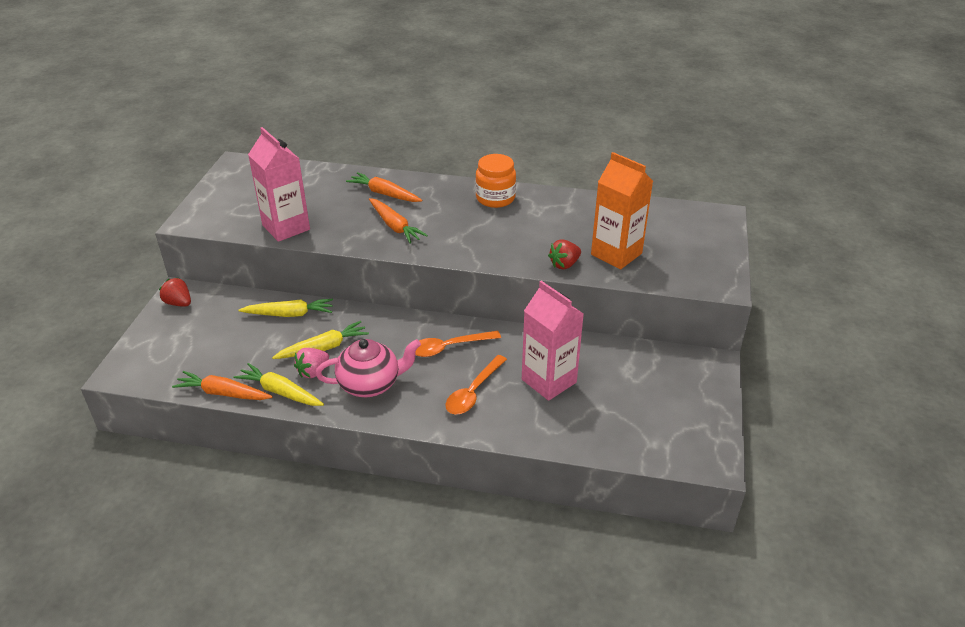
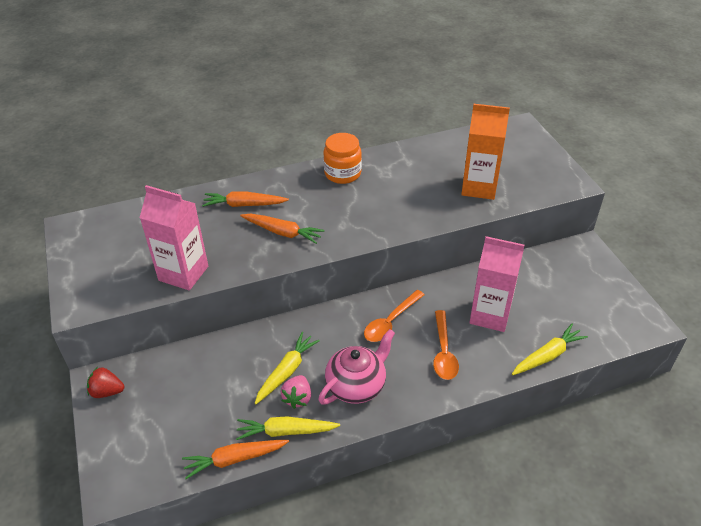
camera: 30 degrees left, 5 degrees up
yellow carrot [239,299,333,317] -> yellow carrot moved to [512,324,588,375]
red strawberry [548,240,581,269] -> none

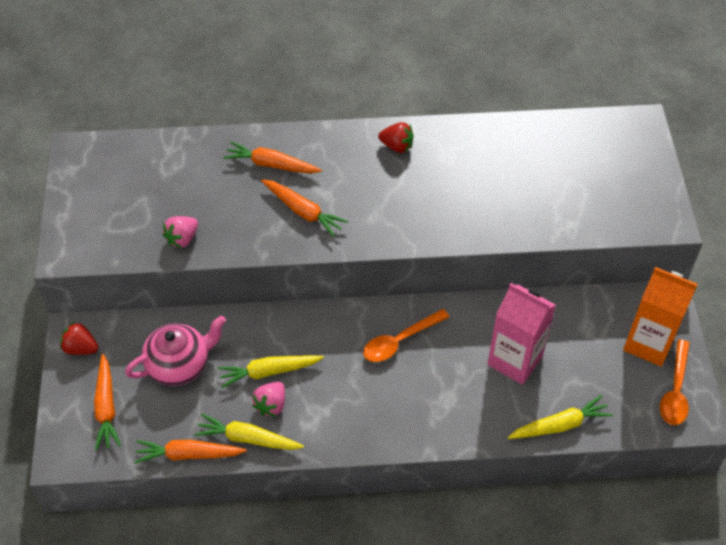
camera: 15 degrees right, 10 degrees up
pink carton [140,185,208,291] -> pink strawberry [163,216,198,248]
yellow carrot [254,332,320,404] -> yellow carrot turned 150 degrees counterclockwise [218,355,324,388]
pink teapot [318,329,395,404] -> pink teapot moved to [125,316,226,386]
orange jar [323,133,362,184] -> red strawberry [378,122,414,153]
orange spoon [433,310,459,380] -> orange spoon moved to [660,339,690,425]
orange carton [461,104,510,200] -> orange carton moved to [623,267,698,367]
none -> orange carrot [94,354,121,450]

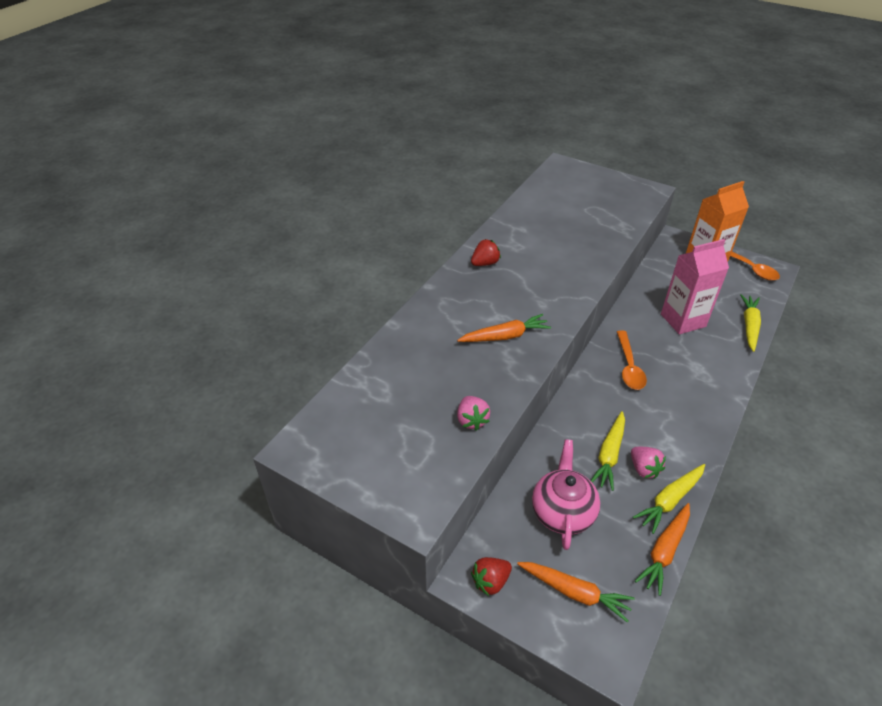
camera: 55 degrees left, 10 degrees down
orange carrot [223,142,322,173] -> none

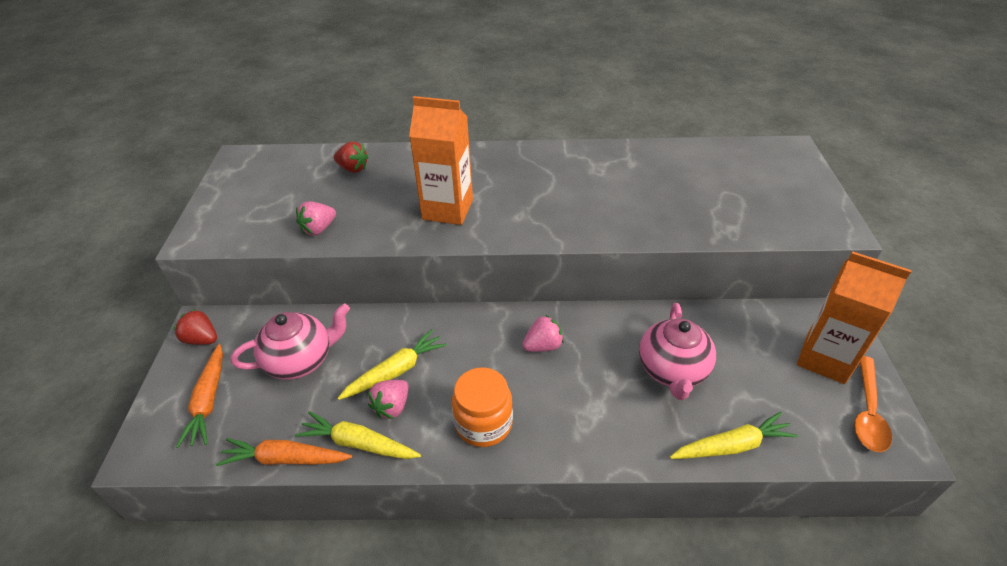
camera: 60 degrees right, 0 degrees up
orange carrot [457,314,551,342] -> orange carton [409,96,473,225]
red strawberry [471,239,501,266] -> red strawberry moved to [334,142,368,173]
yellow carrot [591,411,625,491] -> yellow carrot turned 150 degrees clockwise [338,329,447,400]
orange spoon [617,330,647,390] -> pink strawberry [522,315,564,352]
pink carton [661,239,729,334] -> pink teapot [639,303,716,400]
none -> orange jar [452,367,513,447]

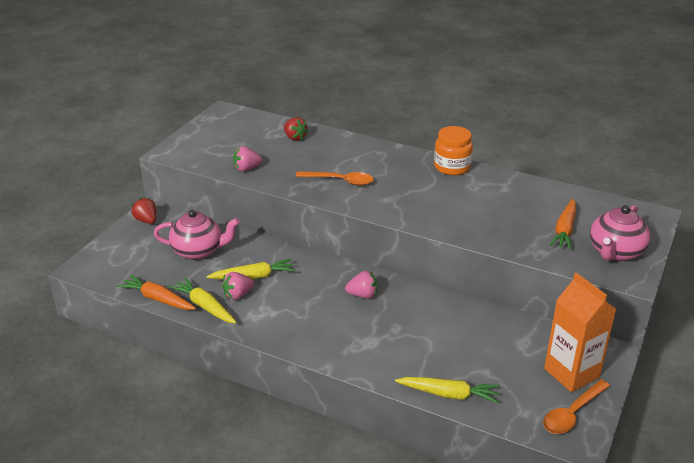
camera: 25 degrees right, 10 degrees down
orange carrot [176,344,223,448] -> orange carrot moved to [550,199,576,250]
orange carton [409,96,473,225] -> orange spoon [295,171,374,186]
orange jar [452,367,513,447] -> orange jar moved to [434,126,473,175]
pink teapot [639,303,716,400] -> pink teapot moved to [590,205,650,261]

